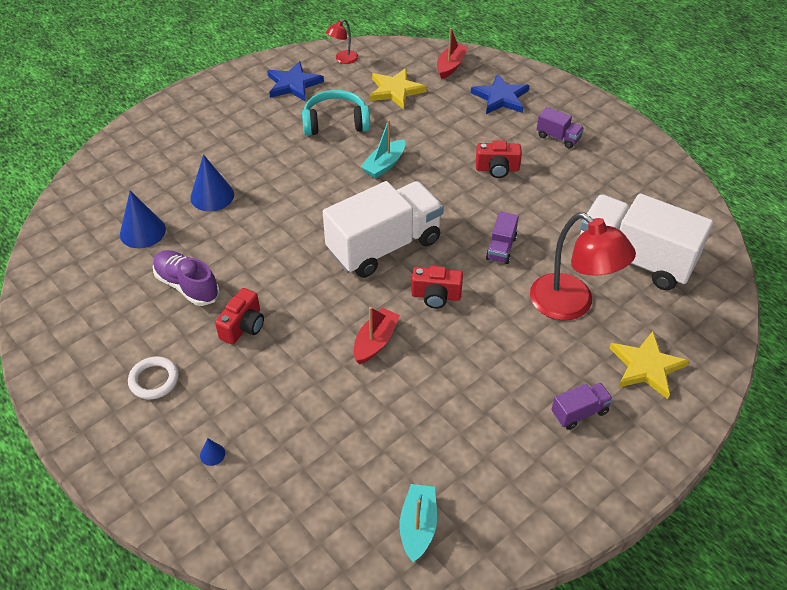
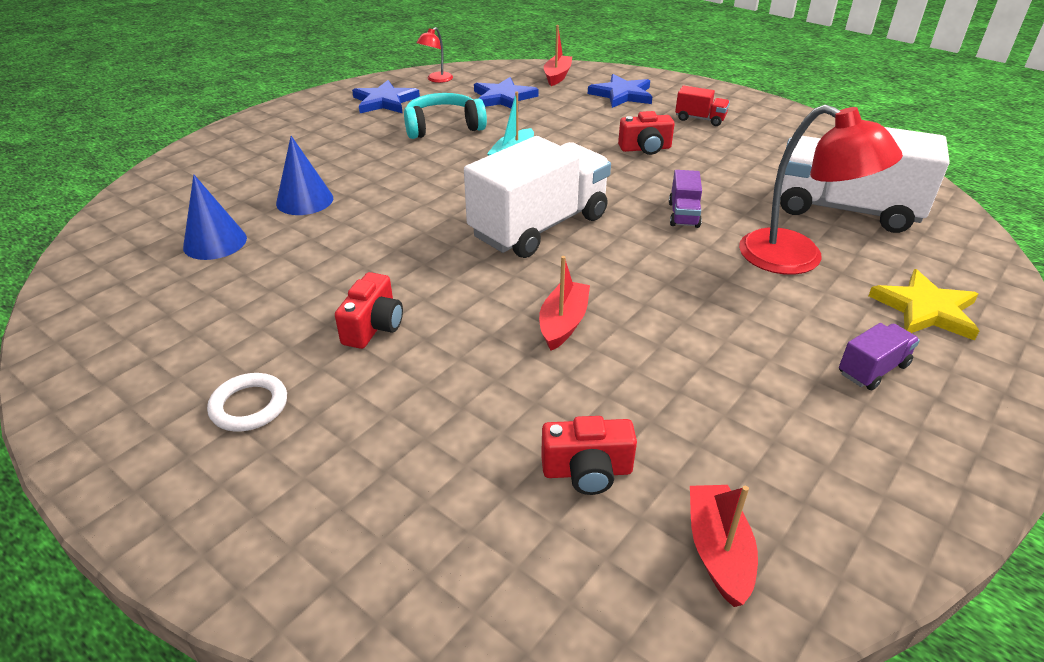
camera: 10 degrees left, 10 degrees down
purple shoe [153,250,220,306] -> none
blue cone [200,438,225,466] -> none
yellow star [370,68,427,109] -> blue star [474,77,539,108]
turquoise boat [399,484,437,562] -> red boat [690,485,758,607]
red camera [411,266,463,308] -> red camera moved to [541,416,637,495]
purple truck [536,107,584,148] -> red truck [675,86,730,126]

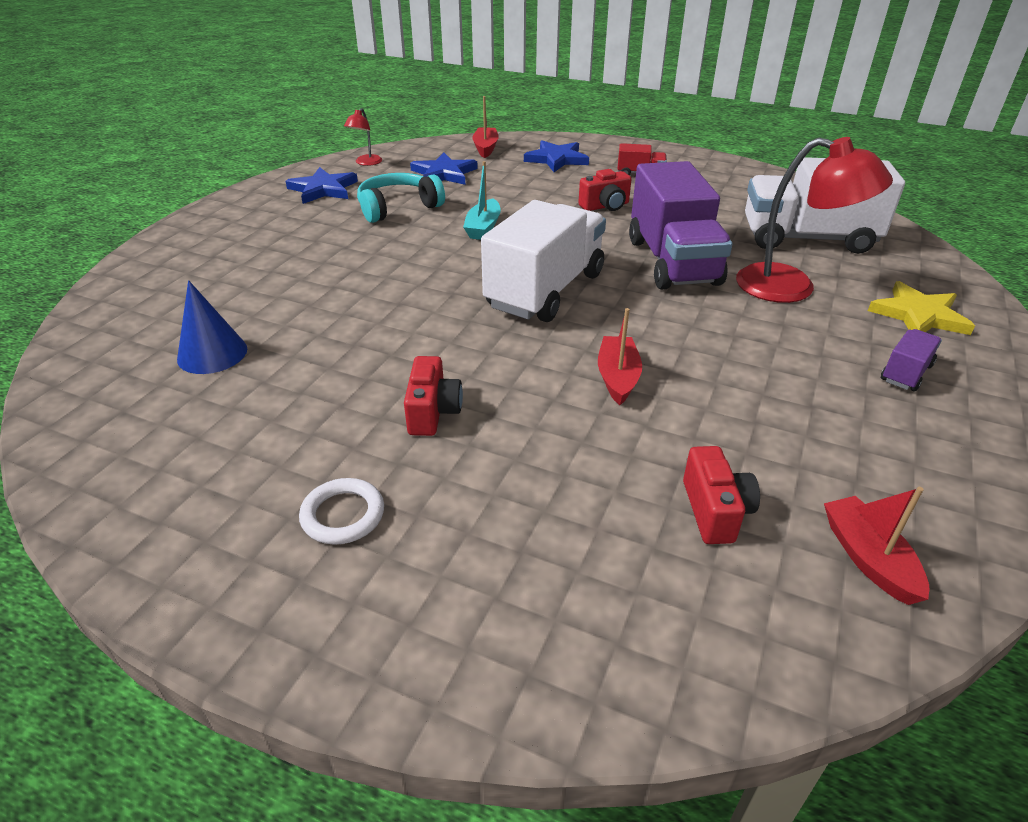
camera: 15 degrees left, 0 degrees up
blue cone [276,136,333,215] -> none
red camera [541,416,637,495] -> red camera turned 75 degrees counterclockwise [683,446,760,544]
purple truck [669,170,702,228] -> purple truck [629,161,732,290], size x2.31

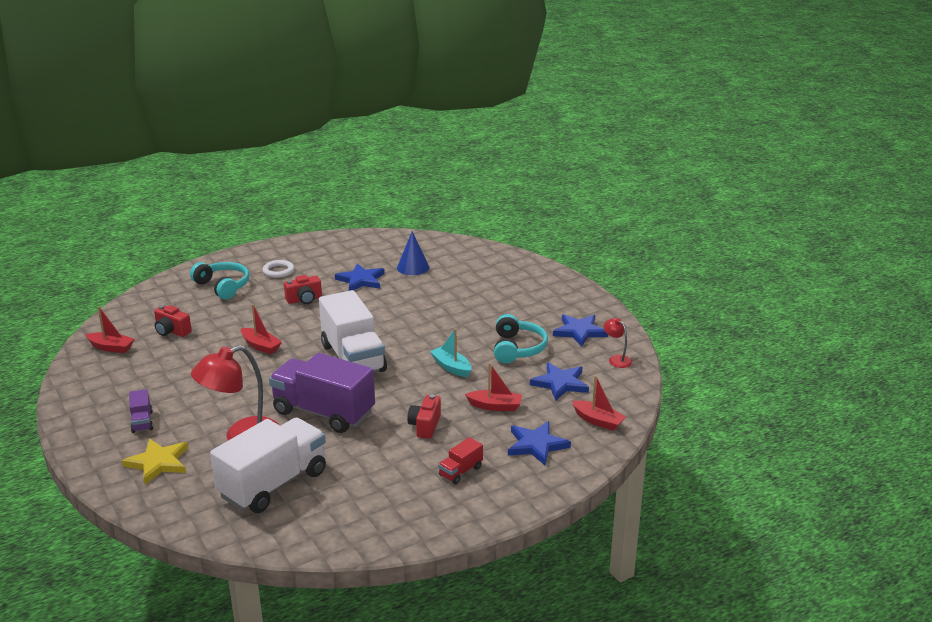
camera: 125 degrees right, 10 degrees down
red camera [404,356,463,436] -> red camera turned 60 degrees counterclockwise [284,275,322,304]
none -> turquoise headphones [190,262,249,299]
none -> blue star [335,264,385,291]
none -> red boat [465,363,522,411]

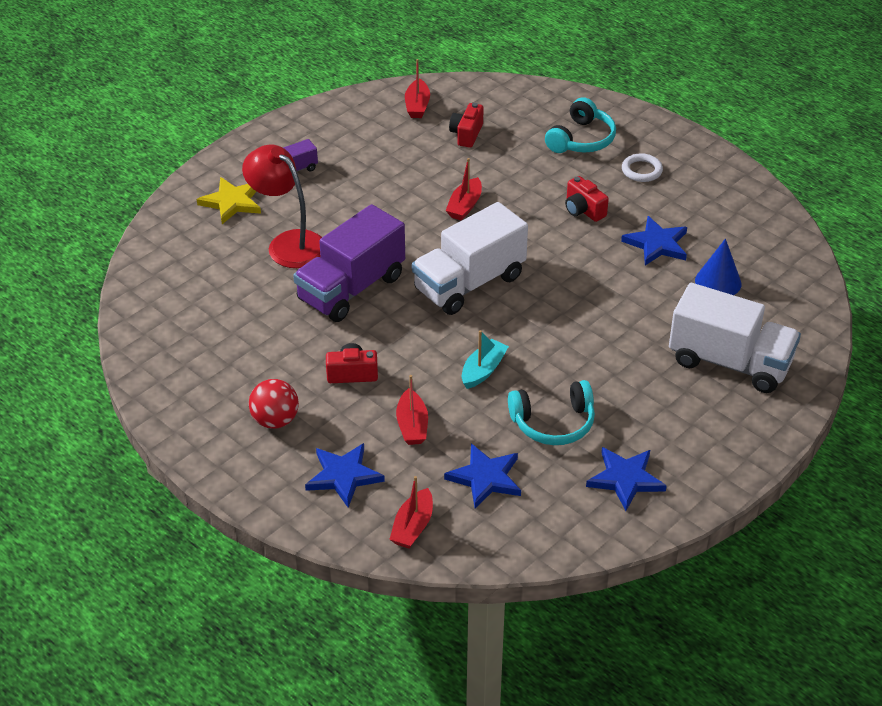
camera: 75 degrees right, 15 degrees up
white truck [210,418,326,513] -> white truck moved to [669,283,801,393]
purple truck [269,353,375,433] -> purple truck turned 150 degrees counterclockwise [293,204,405,322]
red truck [438,437,483,484] -> red ball [249,379,299,428]
red lamp [603,318,632,368] -> none

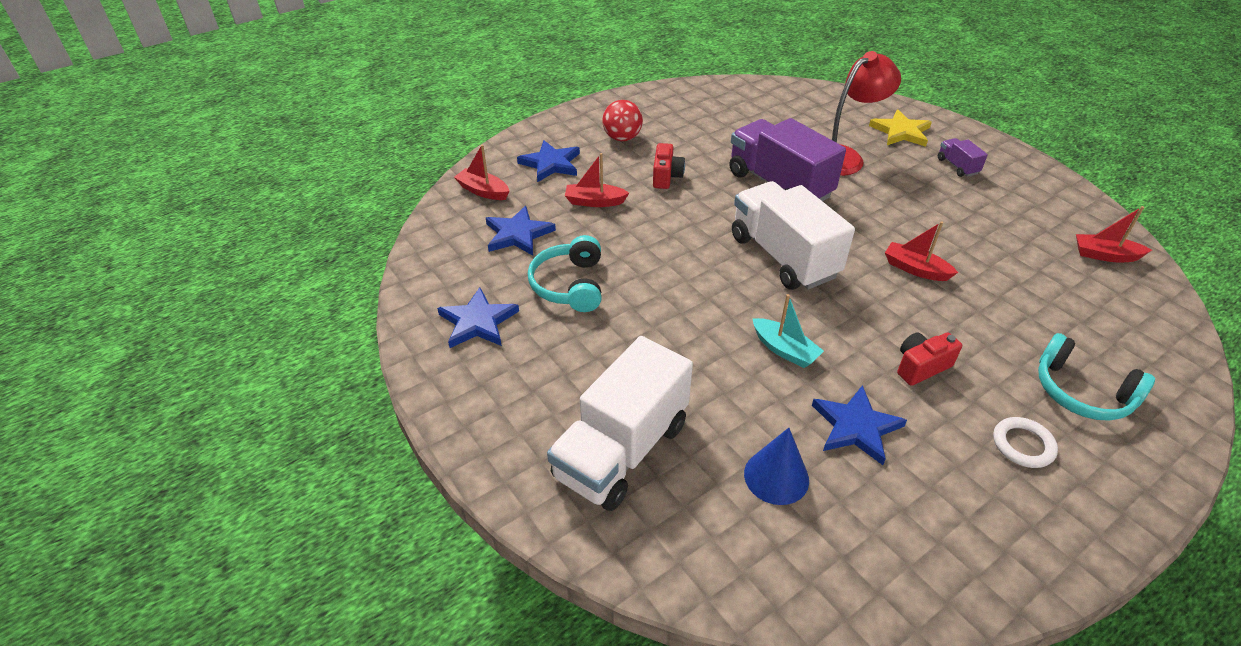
camera: 100 degrees right, 0 degrees up
red camera [449,103,484,148] -> none
turquoise boat [462,330,509,389] -> turquoise boat moved to [752,294,824,368]

